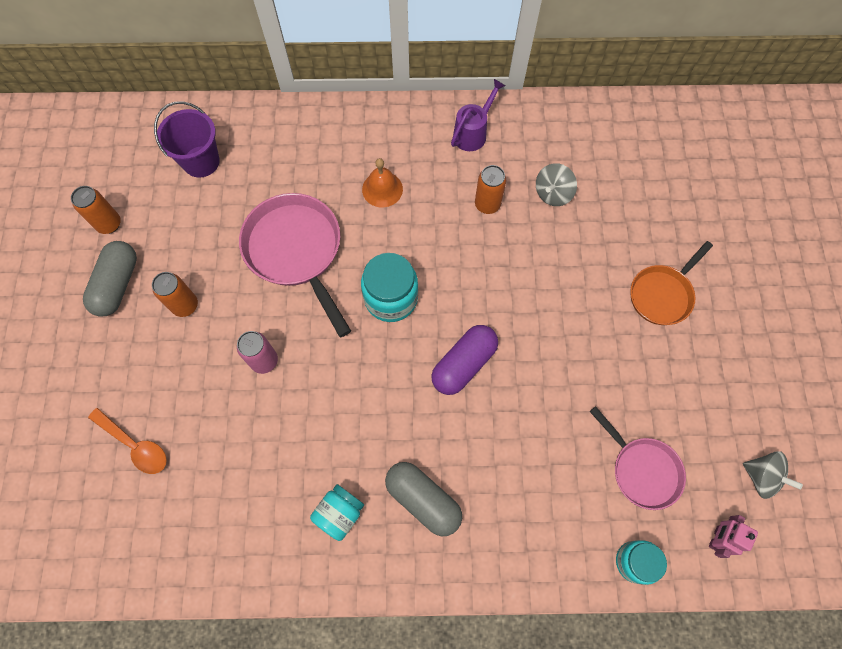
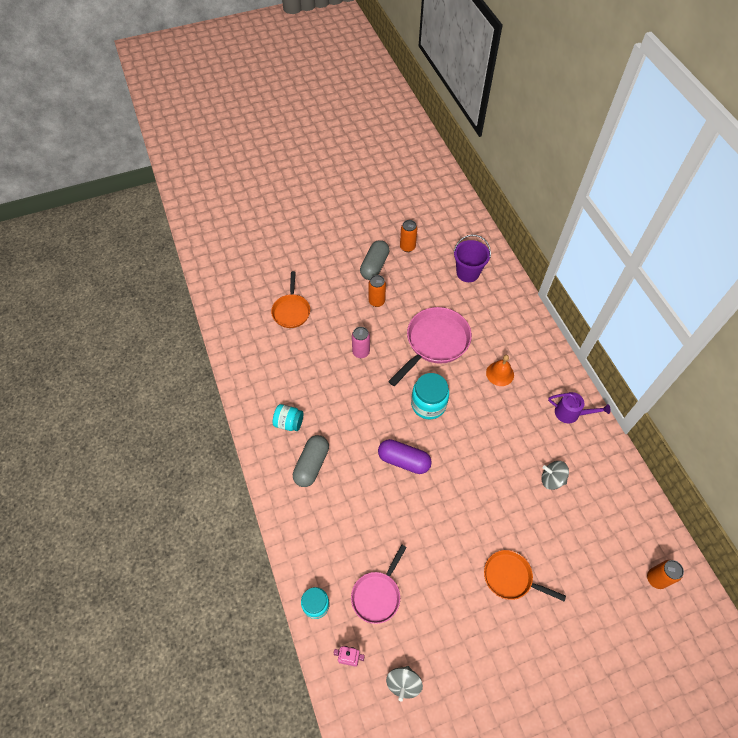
camera: 70 degrees right, 10 degrees down
grey capsule [83,241,137,317] -> grey capsule turned 60 degrees counterclockwise [360,240,390,280]
orange spoon [88,408,167,474] -> orange pan [271,271,310,328]
orange can [475,165,506,214] -> orange can moved to [647,560,684,589]

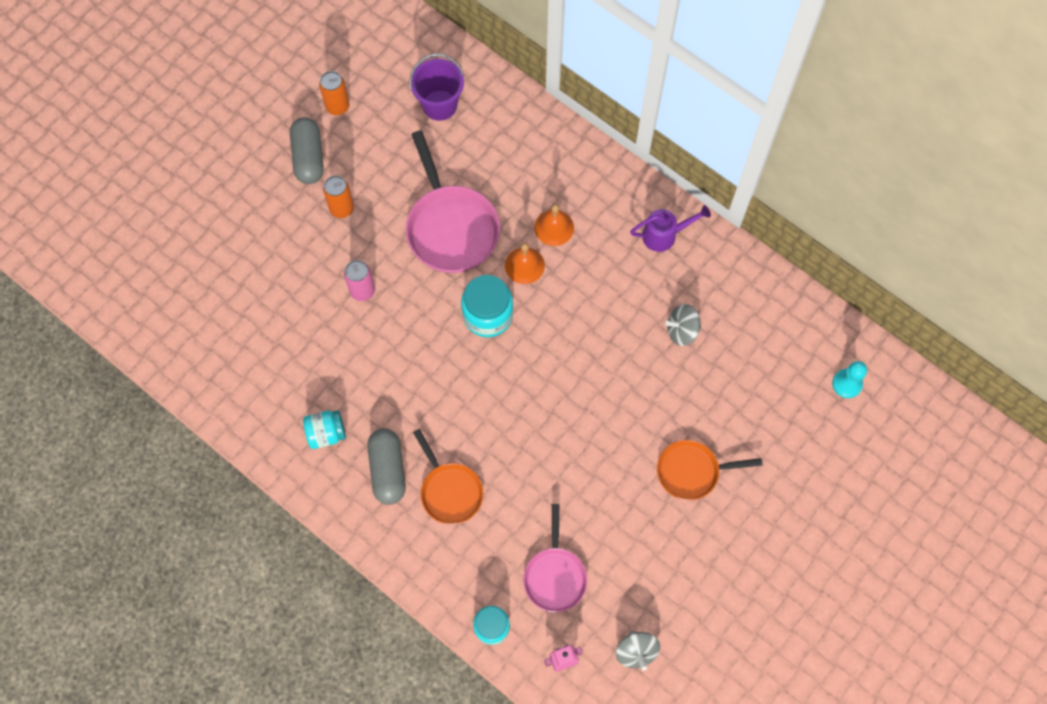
camera: 30 degrees left, 10 degrees up
orange pan [271,271,310,328] -> orange pan moved to [413,429,483,525]
purple capsule [378,439,432,474] -> none
pink pan [388,307,472,386] -> pink pan turned 150 degrees clockwise [406,130,500,273]
orange can [647,560,684,589] -> turquoise pawn [832,361,867,398]
none -> orange bell [505,243,545,284]

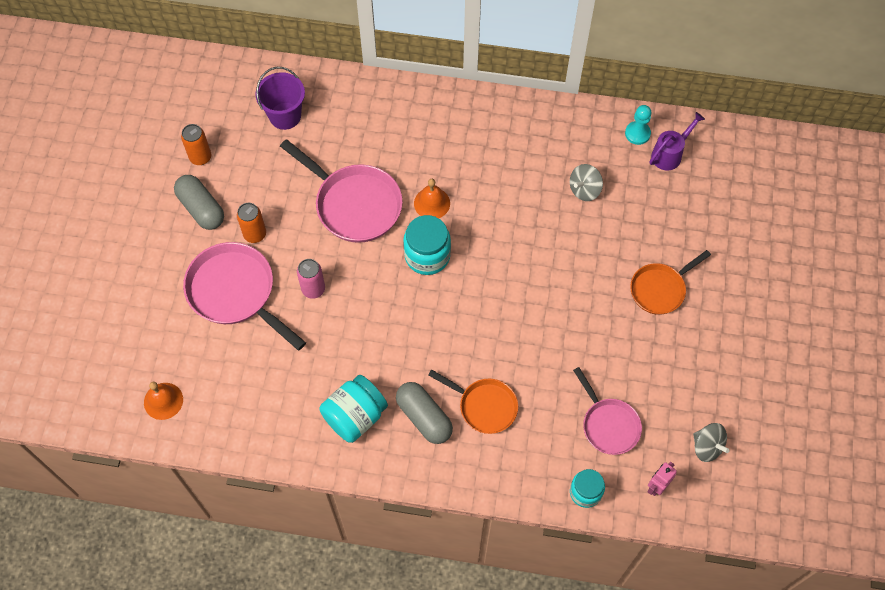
camera: 30 degrees left, 5 degrees down
turquoise jar [303,410,346,449] -> turquoise jar [320,375,388,443], size x1.54
orange bell [535,204,574,246] -> orange bell moved to [144,382,183,420]
purple watering can [630,205,711,252] -> purple watering can moved to [650,112,705,171]
turquoise pawn [832,361,867,398] -> turquoise pawn moved to [625,105,651,145]
none -> pink pan [183,242,306,351]

